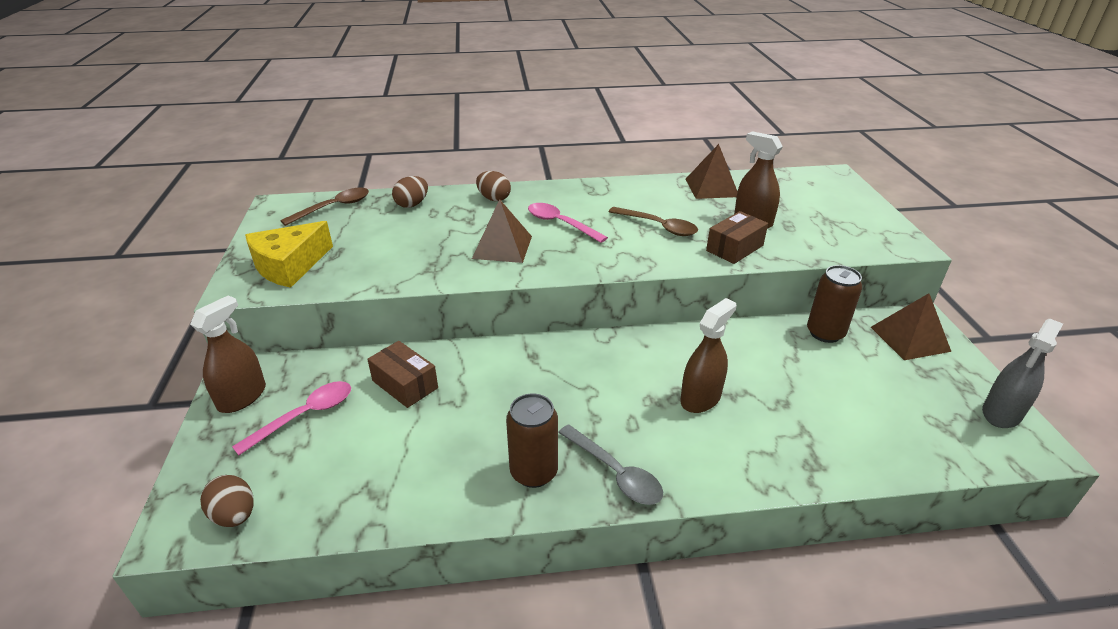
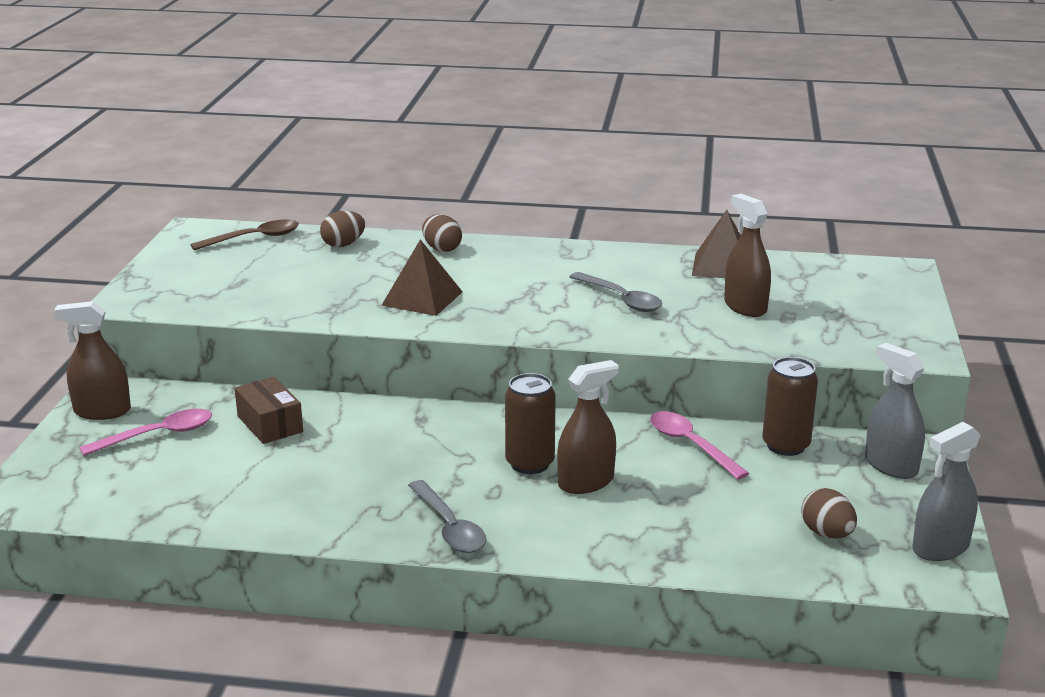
camera: 15 degrees right, 10 degrees down
brown spray bottle [190,295,266,413] -> brown spray bottle turned 135 degrees counterclockwise [54,301,131,420]
brown egg [200,475,254,527] -> brown egg moved to [801,488,857,539]
yellow cheese [245,221,333,288] -> none
brown can [506,393,558,488] -> brown can moved to [505,373,556,474]
pink spoon [528,203,608,243] -> pink spoon moved to [650,411,750,480]
brown spoon [609,207,698,236] -> grey spoon [570,272,662,312]
brown box [706,211,768,264] -> none
brown pyramid [871,293,951,360] -> grey spray bottle [865,343,925,479]

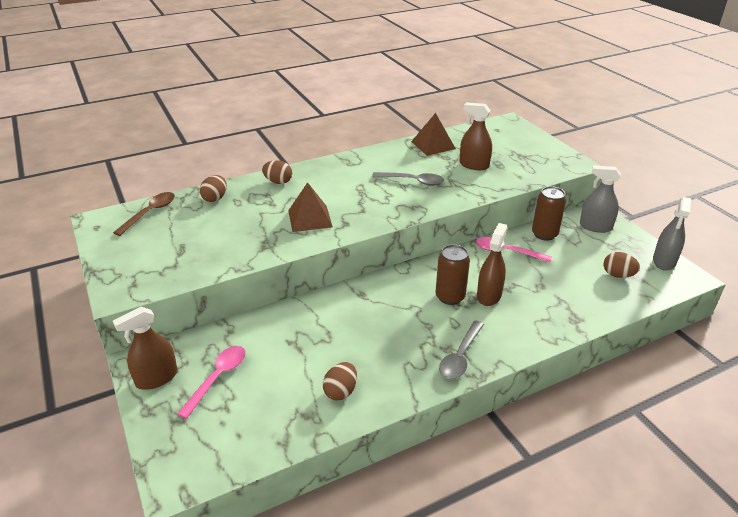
camera: 35 degrees left, 10 degrees up
brown box [235,377,303,444] -> none
grey spoon [408,480,487,553] -> grey spoon turned 90 degrees clockwise [439,320,484,379]
none -> brown egg [323,362,357,400]

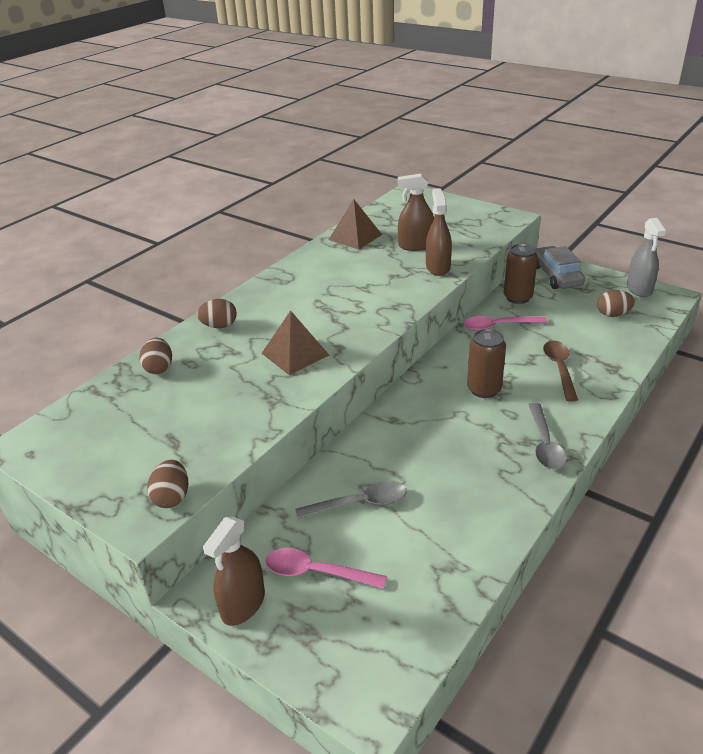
camera: 25 degrees left, 0 degrees up
brown spoon [113,192,175,236] -> brown spoon moved to [543,341,578,402]
pink spoon [177,346,246,419] -> pink spoon turned 75 degrees counterclockwise [265,548,387,589]
brown egg [323,362,357,400] -> brown egg moved to [147,460,188,508]
grey spoon [372,172,444,186] -> grey spoon moved to [295,481,406,519]
brown spray bottle [477,223,507,306] -> brown spray bottle moved to [426,188,452,276]
grey spray bottle [580,166,621,233] -> grey car [536,246,585,289]

